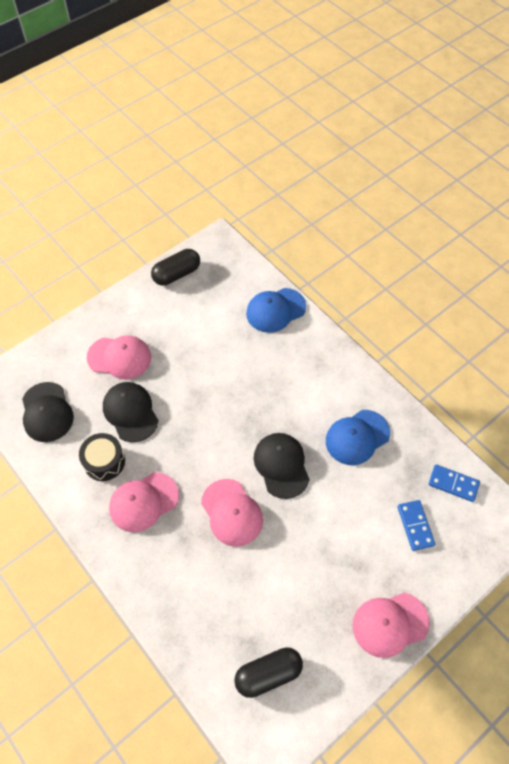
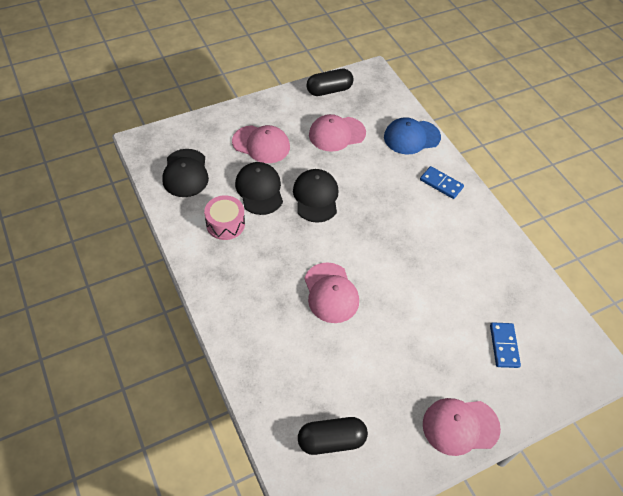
camera: 10 degrees right, 5 degrees down
black drum [79,433,125,481] -> pink drum [204,195,245,240]
pink cap [109,472,179,532] -> pink cap moved to [309,114,366,152]
black cap [254,433,310,499] -> black cap moved to [293,169,338,223]
blue cap [326,410,390,465] -> none
blue domino [429,464,480,502] -> blue domino moved to [420,166,464,199]

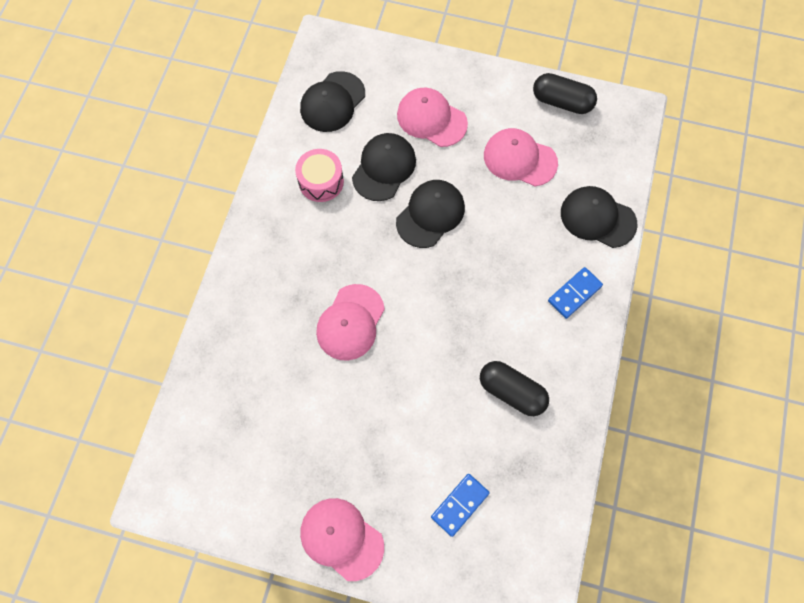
camera: 45 degrees right, 15 degrees up
pink cap [232,125,290,163] -> pink cap turned 150 degrees clockwise [397,88,468,147]
black capsule [298,417,368,455] -> black capsule moved to [480,361,549,416]
blue cap [384,117,441,155] -> black cap [561,186,637,248]
blue domino [420,166,464,199] -> blue domino turned 60 degrees clockwise [548,267,603,319]

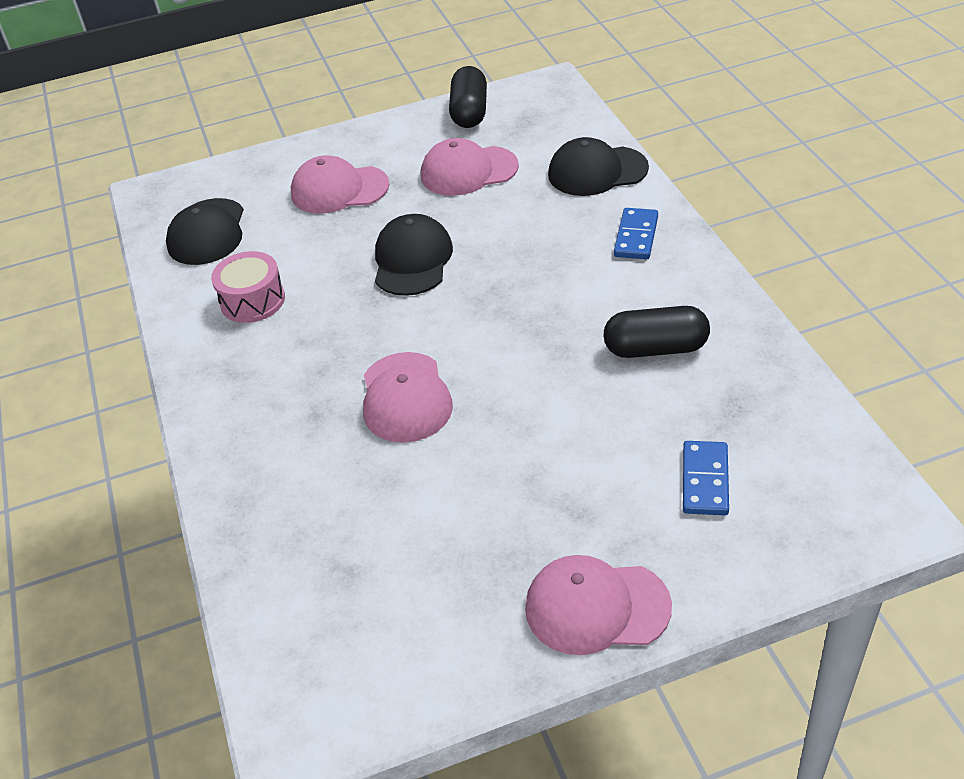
camera: 30 degrees left, 25 degrees down
black cap [352,133,416,201] -> none
black capsule [533,73,597,114] -> black capsule turned 75 degrees counterclockwise [449,66,487,128]

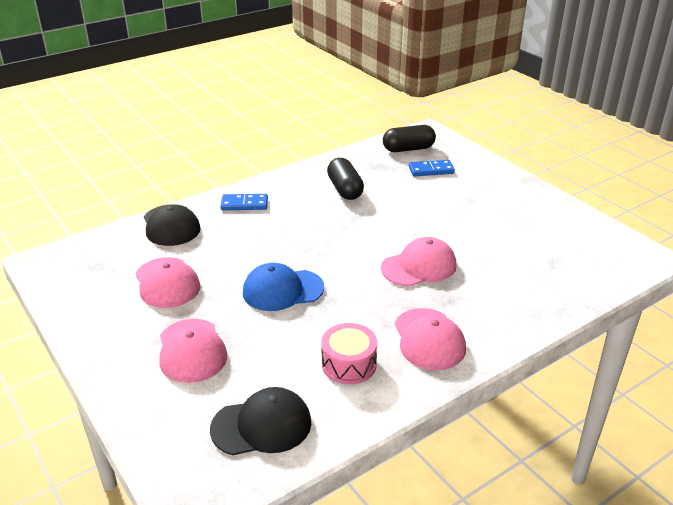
camera: 110 degrees left, 10 degrees down
black cap [375,214,453,296] -> blue cap [243,263,324,311]
black capsule [449,66,487,128] -> black capsule moved to [383,125,436,152]
pink cap [525,555,672,655] -> pink cap moved to [395,308,466,370]

